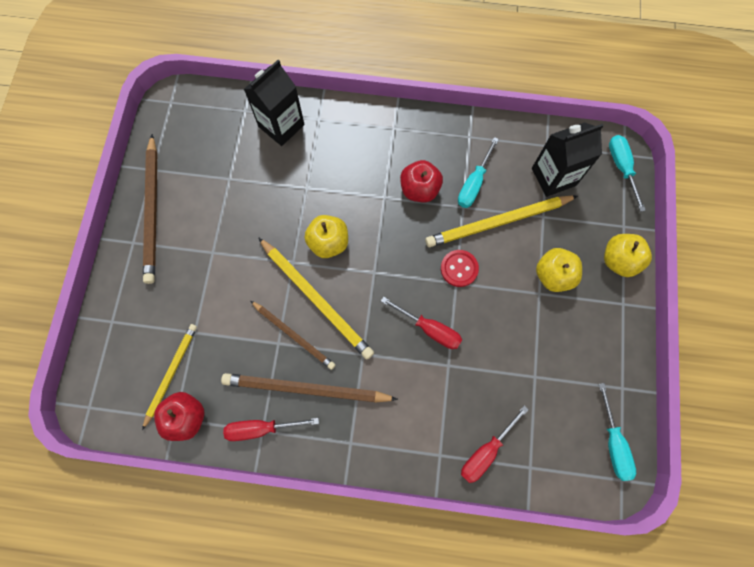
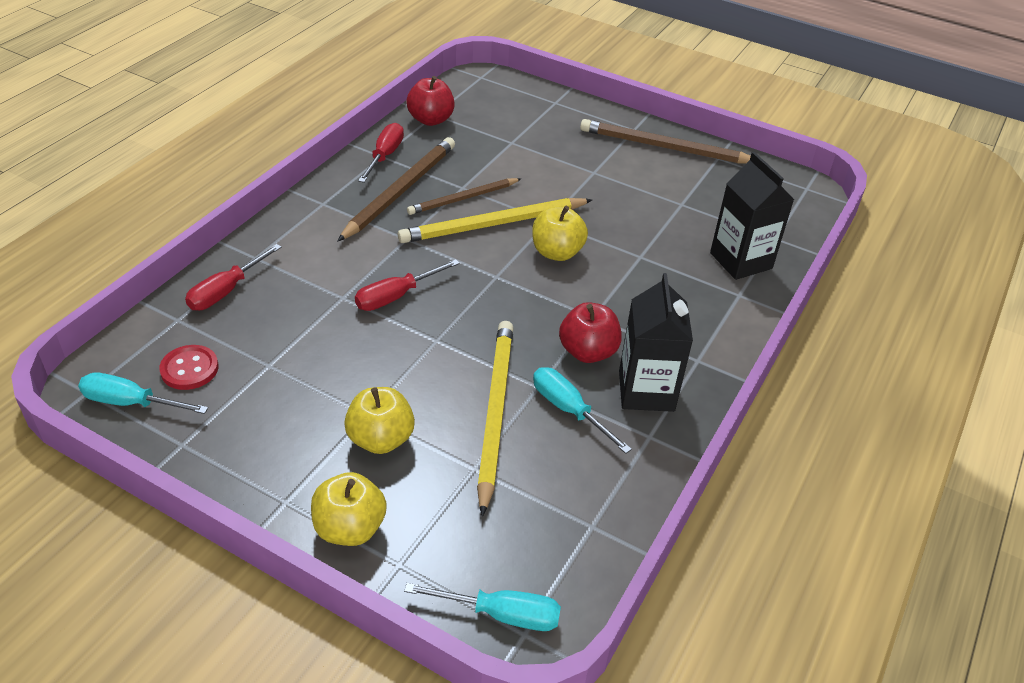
camera: 110 degrees right, 30 degrees down
yellow pencil [142,324,197,430] -> none
red button [441,250,479,287] -> red button moved to [159,345,218,390]
red screwdriver [461,405,529,483] -> red screwdriver turned 120 degrees counterclockwise [185,244,282,310]
black carton [532,122,604,197] -> black carton moved to [619,273,693,412]

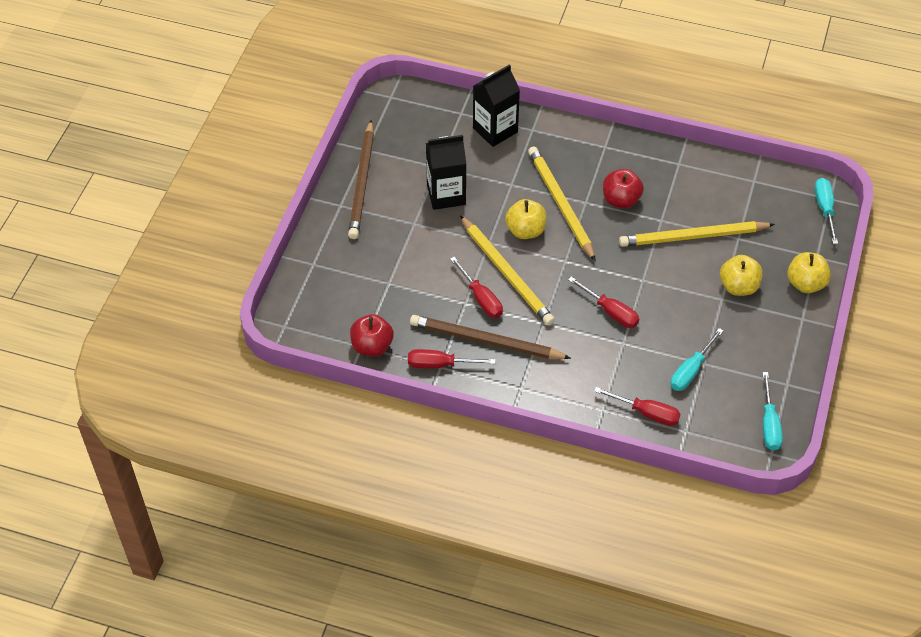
camera: 100 degrees left, 10 degrees up
red button [159,345,218,390] -> none
brown pencil [407,178,522,215] -> red screwdriver [450,257,503,318]
turquoise screwdriver [533,367,632,454] -> turquoise screwdriver moved to [670,328,724,391]
black carton [619,273,693,412] -> black carton moved to [426,135,466,210]
none -> yellow pencil [528,146,596,261]

